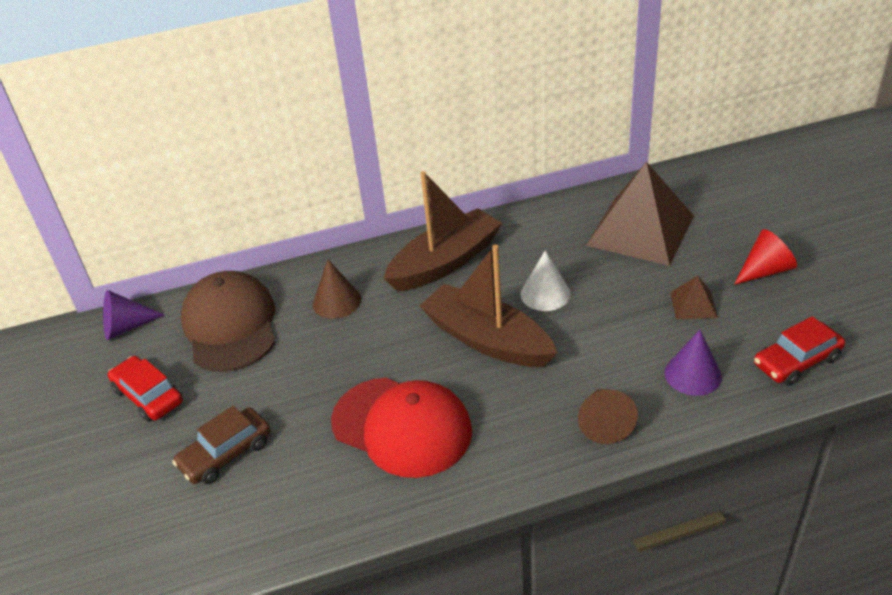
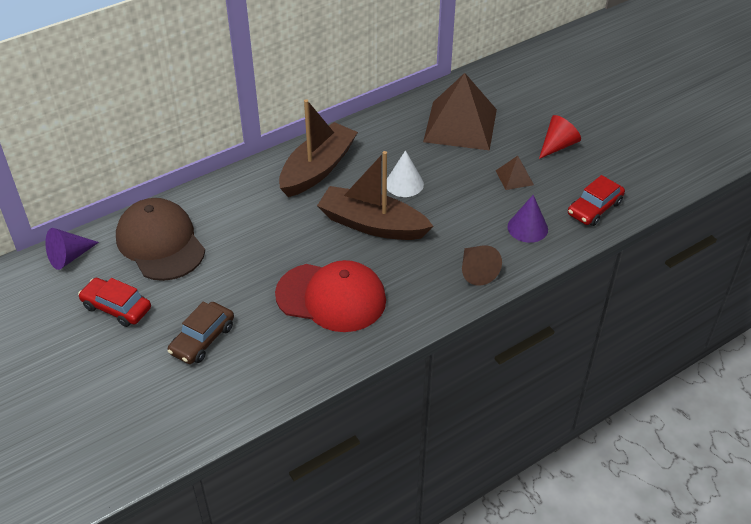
camera: 20 degrees left, 5 degrees up
brown cone [313,260,361,319] -> none

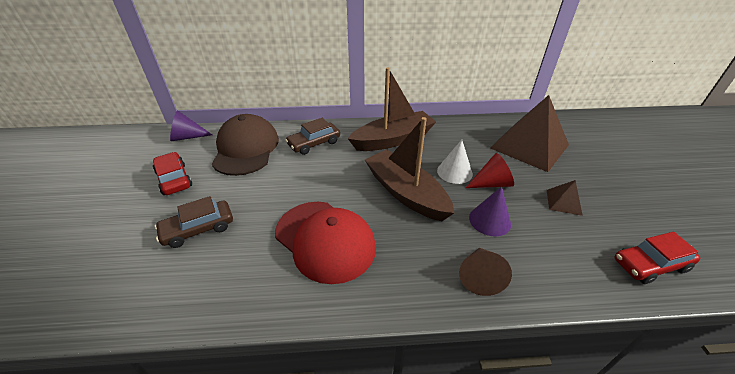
camera: 30 degrees right, 5 degrees down
purple cone [508,195,548,243] -> purple cone moved to [469,186,511,236]
red cone [539,115,581,159] -> red cone moved to [466,153,514,188]
none -> brown car [285,118,340,155]

